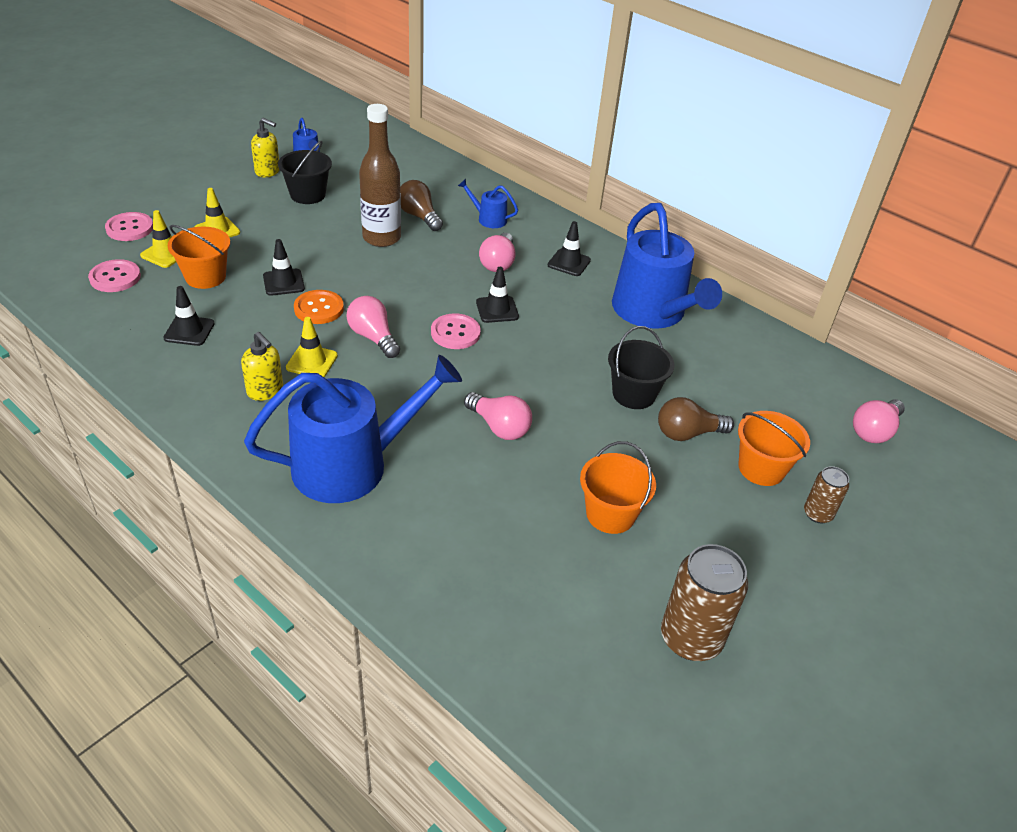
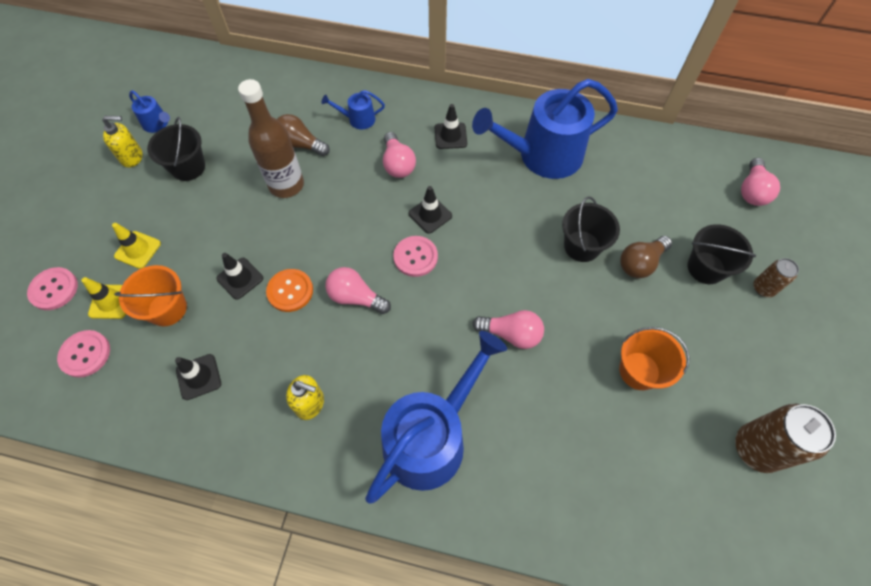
camera: 25 degrees left, 20 degrees up
yellow traffic cone [286,317,338,377] -> none
blue watering can [612,203,722,329] -> blue watering can turned 120 degrees clockwise [472,79,618,179]
orange bucket [738,411,810,486] -> black bucket [688,224,756,284]

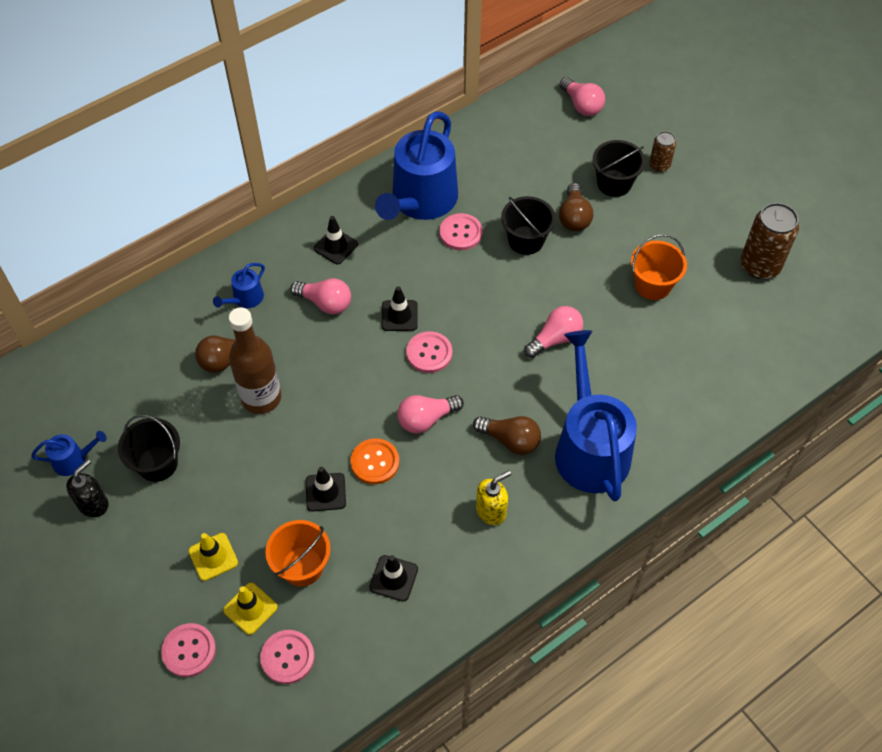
camera: 50 degrees left, 5 degrees down
yellow soap dispenser [102,116,143,168] -> black soap dispenser [66,459,109,517]
none -> pink button [440,213,483,250]
none -> brown light bulb [473,416,541,455]

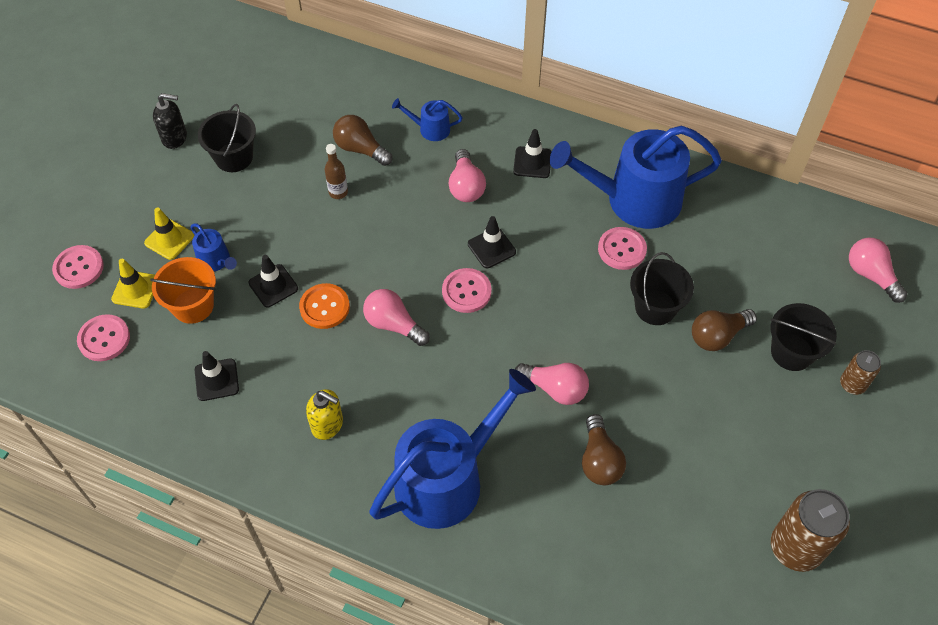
camera: 60 degrees right, 0 degrees up
blue watering can [31,431,107,476] -> blue watering can moved to [191,223,237,271]
brown bottle [229,307,281,414] -> brown bottle [325,144,348,199], size x0.48
brown light bulb [473,416,541,455] -> brown light bulb moved to [582,414,626,485]
pink light bulb [560,77,605,116] -> pink light bulb turned 120 degrees clockwise [849,238,907,303]
orange bucket [631,234,687,300] -> none

